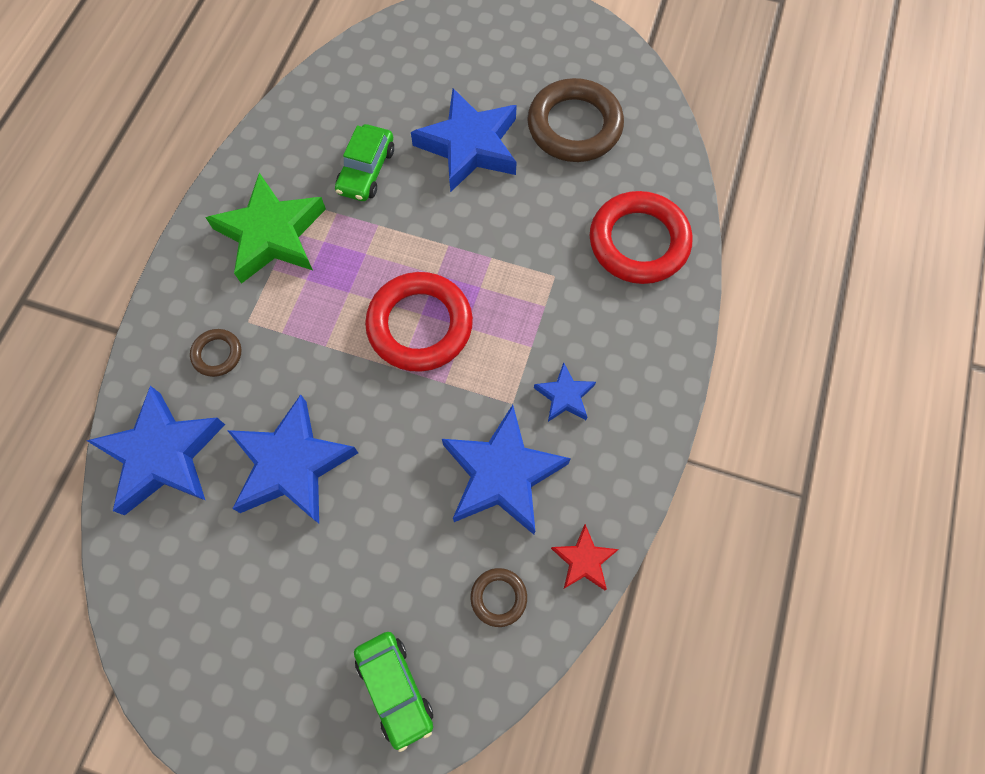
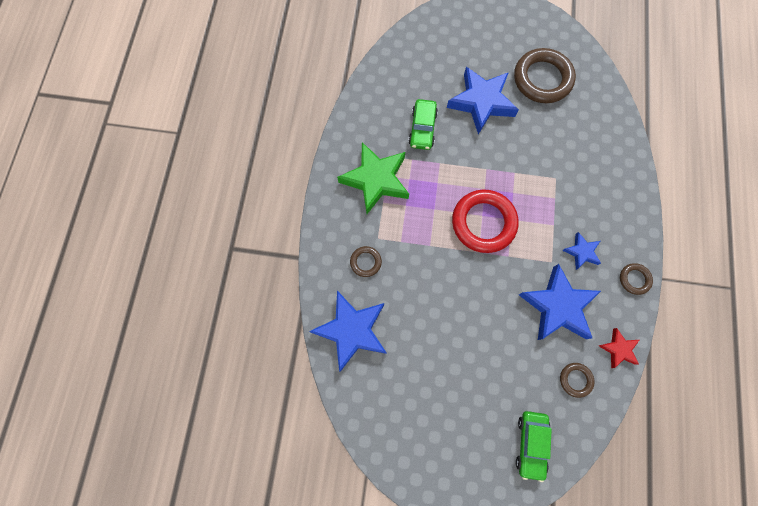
camera: 10 degrees left, 5 degrees up
blue star [227,394,358,523] -> none
green car [354,632,433,752] -> green car turned 45 degrees clockwise [516,411,552,482]
red ring [590,191,692,284] -> none
none -> brown ring [620,263,653,295]

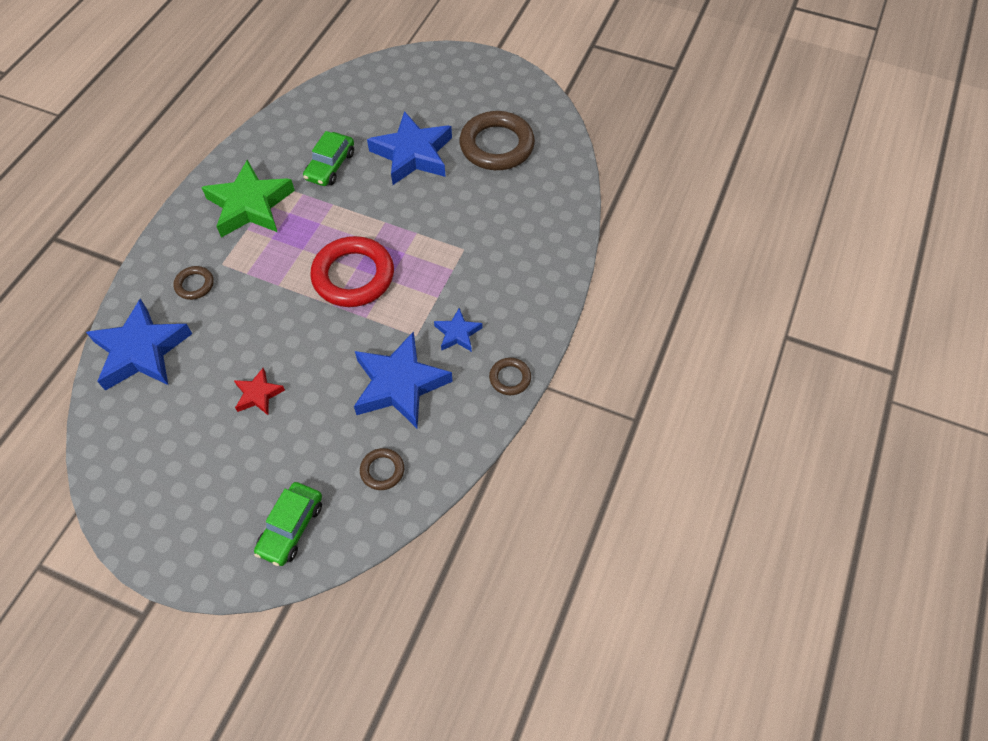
camera: 15 degrees right, 15 degrees down
red star [599,328,639,368] -> red star moved to [234,368,285,415]

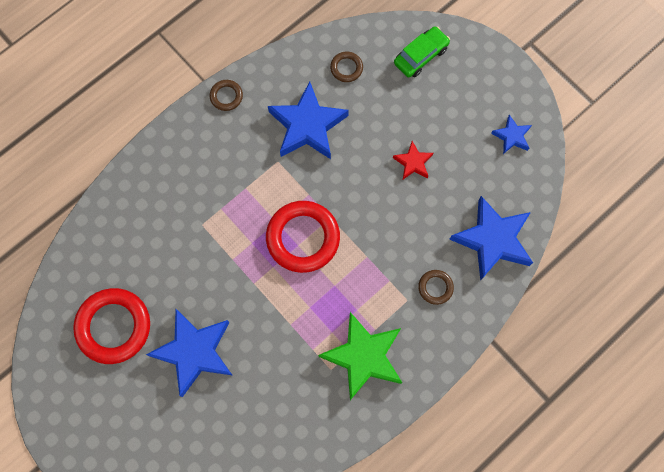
camera: 155 degrees left, 15 degrees up
green car [303,131,354,186] -> none
blue star [434,308,482,352] -> blue star moved to [491,115,532,154]
brown ring [459,111,535,170] -> red ring [73,288,150,364]

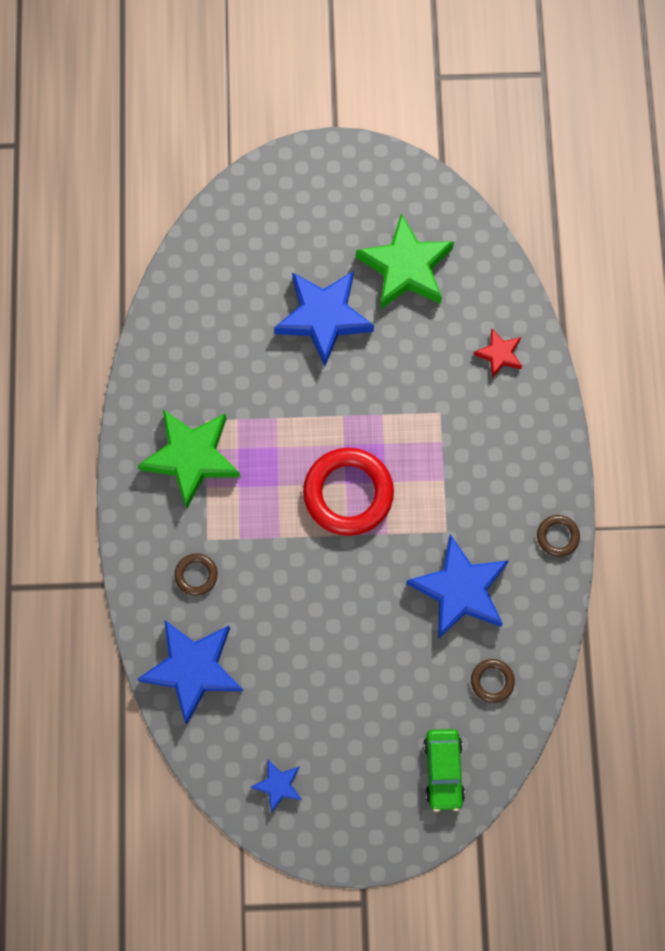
camera: 130 degrees right, 0 degrees up
red ring [73,288,150,364] -> green star [356,213,454,309]
red star [393,141,433,179] -> red star moved to [474,329,522,378]

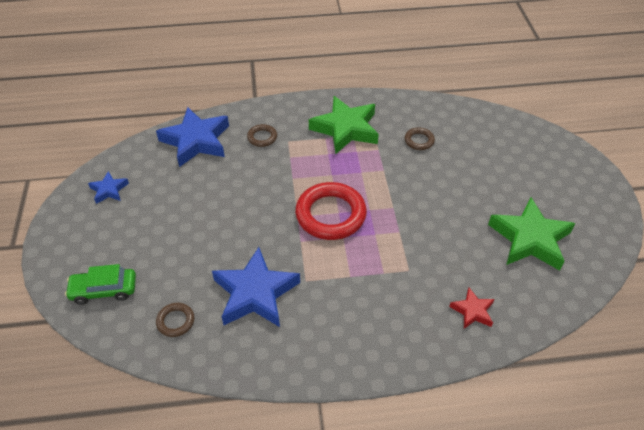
camera: 85 degrees right, 25 degrees down
blue star [274,271,374,366] -> none
brown ring [537,515,580,557] -> brown ring moved to [405,127,435,150]

